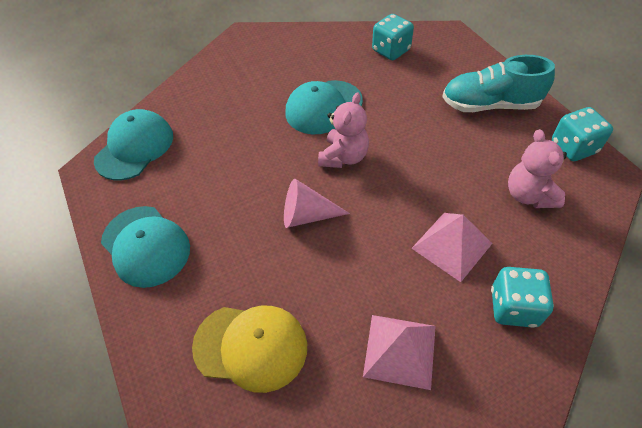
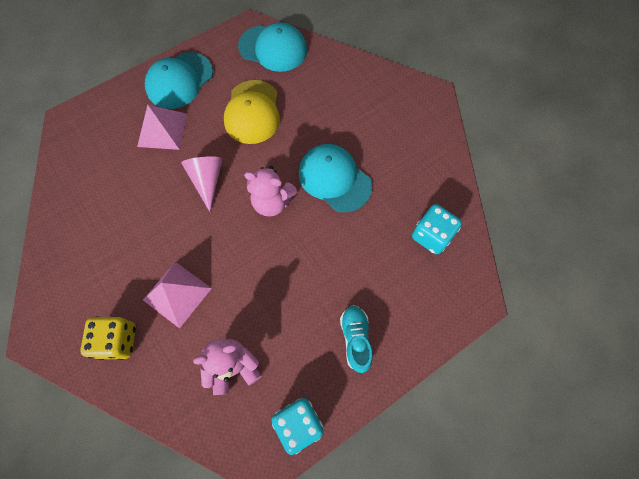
camera: 80 degrees right, 15 degrees up
yellow cap [192,306,307,393] -> yellow cap moved to [224,80,280,144]
pink pyramid [363,315,436,390] -> pink pyramid moved to [137,105,187,150]
turquoise shoe [442,55,555,112] -> turquoise shoe [340,305,373,373], size x0.61
turquoise dice [491,267,554,328] -> yellow dice [80,317,136,360]

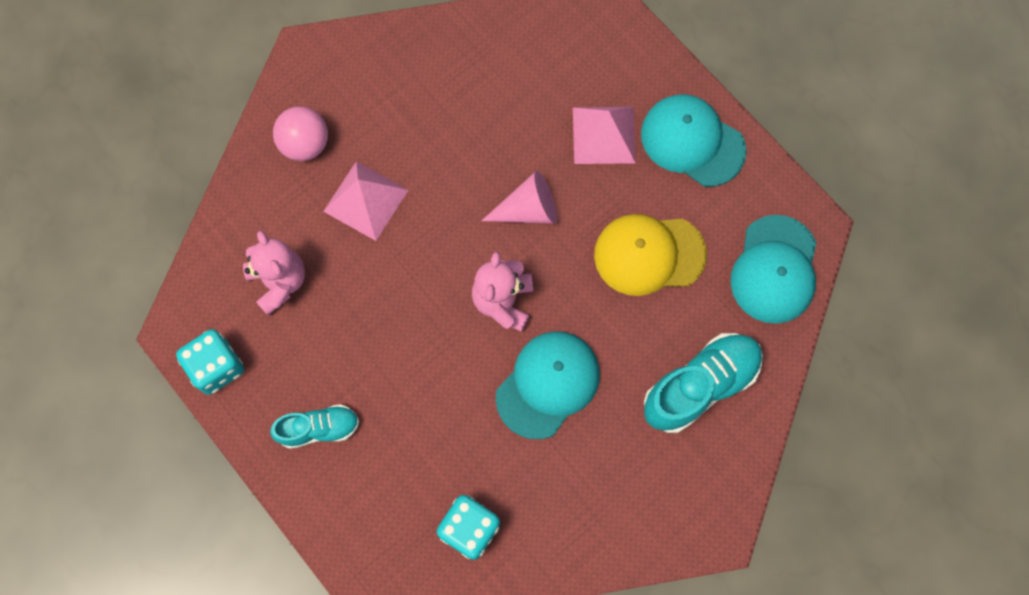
camera: 85 degrees right, 5 degrees up
yellow dice [80,317,136,360] -> pink ball [273,106,328,161]
none -> turquoise shoe [644,333,763,433]

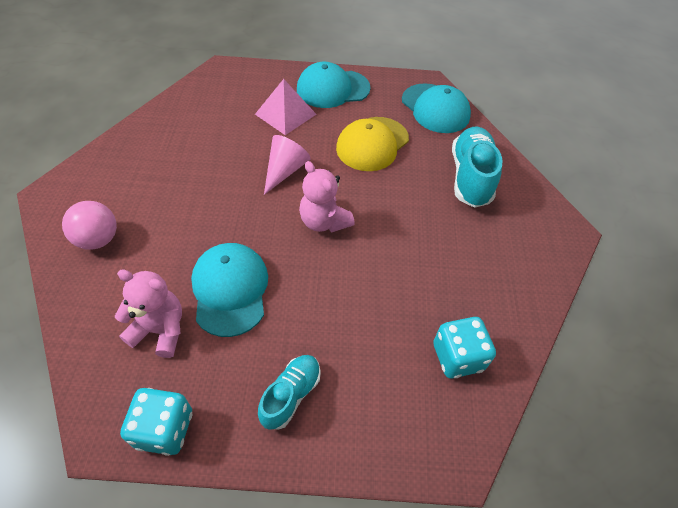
camera: 50 degrees left, 20 degrees down
pink pyramid [323,161,408,241] -> none
turquoise cap [496,331,600,439] -> turquoise cap moved to [191,243,268,337]

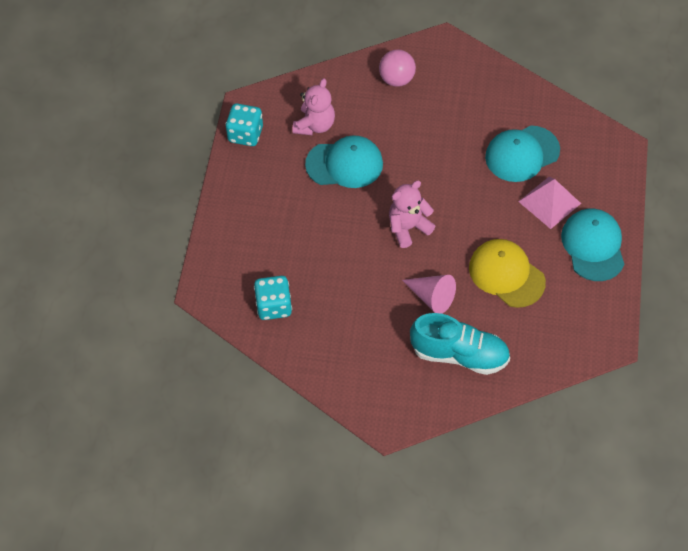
camera: 100 degrees right, 5 degrees up
turquoise shoe [258,355,321,430] -> none
pink cone [264,135,310,195] -> pink cone moved to [402,275,456,314]
turquoise cap [402,83,471,133] -> turquoise cap moved to [485,125,560,182]

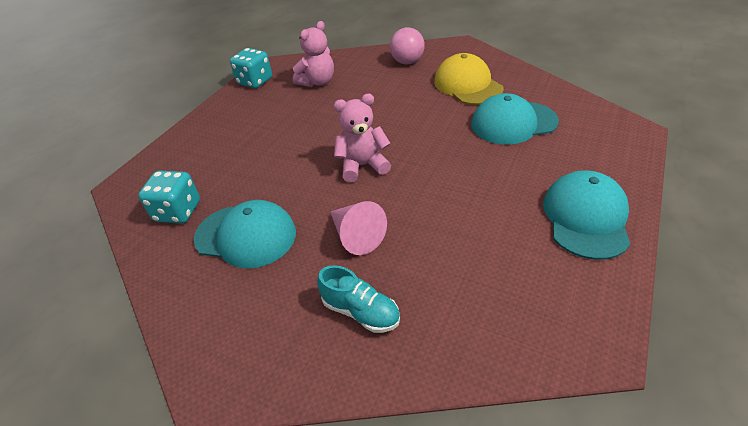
camera: 20 degrees right, 15 degrees down
turquoise cap [305,135,383,188] -> turquoise cap moved to [193,200,296,268]
turquoise shoe [410,313,510,375] -> turquoise shoe [317,265,400,333], size x0.61
yellow cap [469,239,546,308] -> yellow cap moved to [434,53,504,105]
pink pyramid [518,177,581,229] -> none

